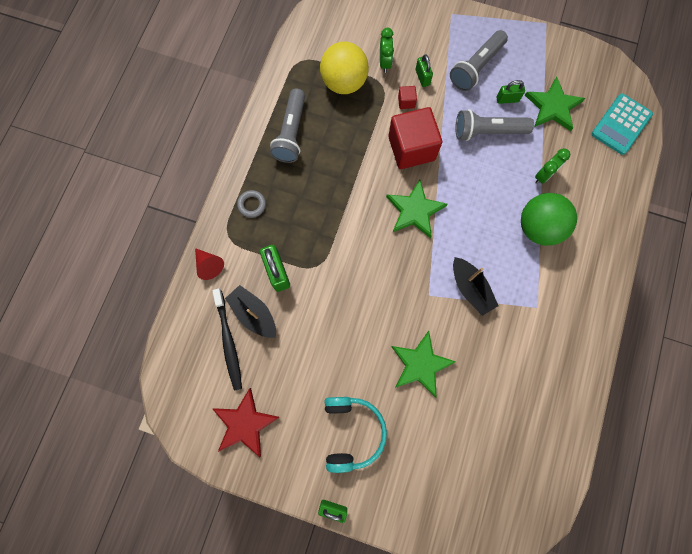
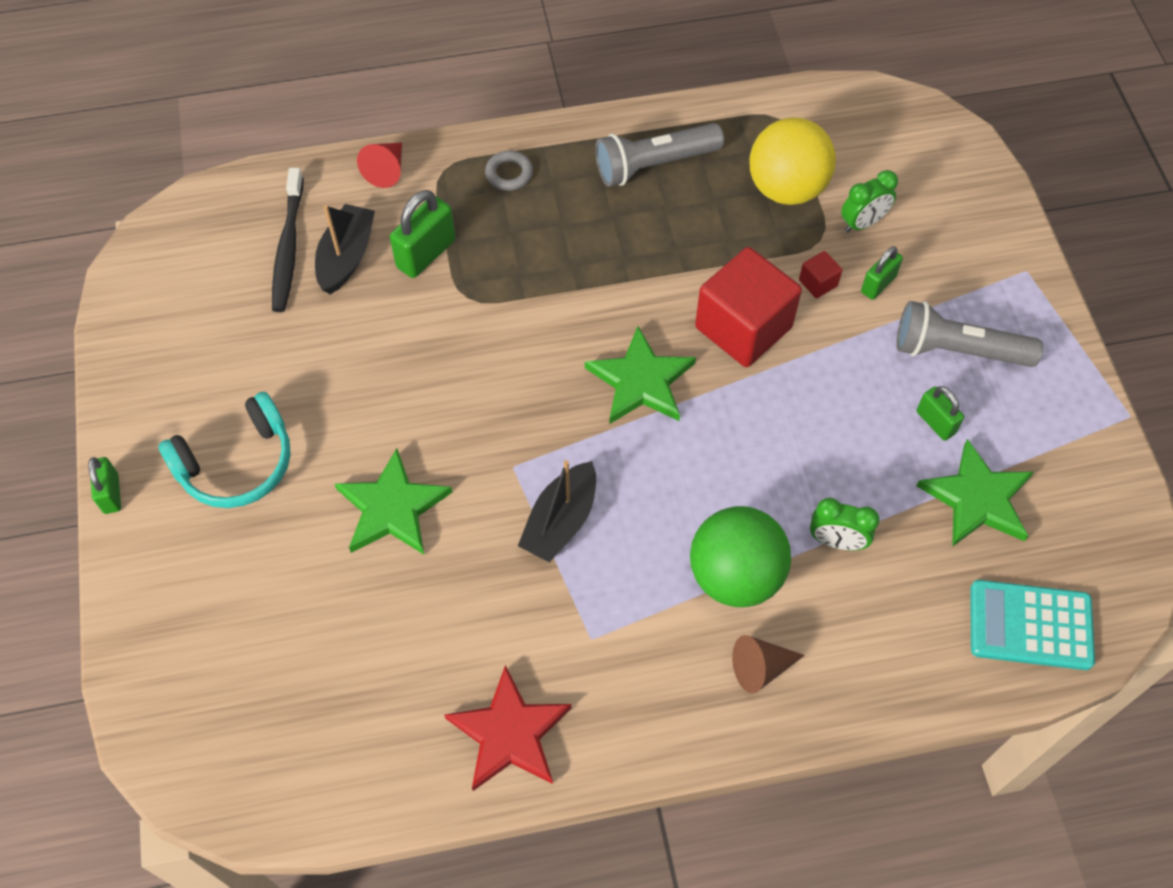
camera: 60 degrees right, 15 degrees down
black toothbrush [212,289,242,391] -> black toothbrush turned 45 degrees counterclockwise [272,168,304,312]
red star [213,388,279,457] -> red star moved to [444,665,572,791]
grey flashlight [455,109,534,141] -> none
none -> brown cone [732,635,805,693]

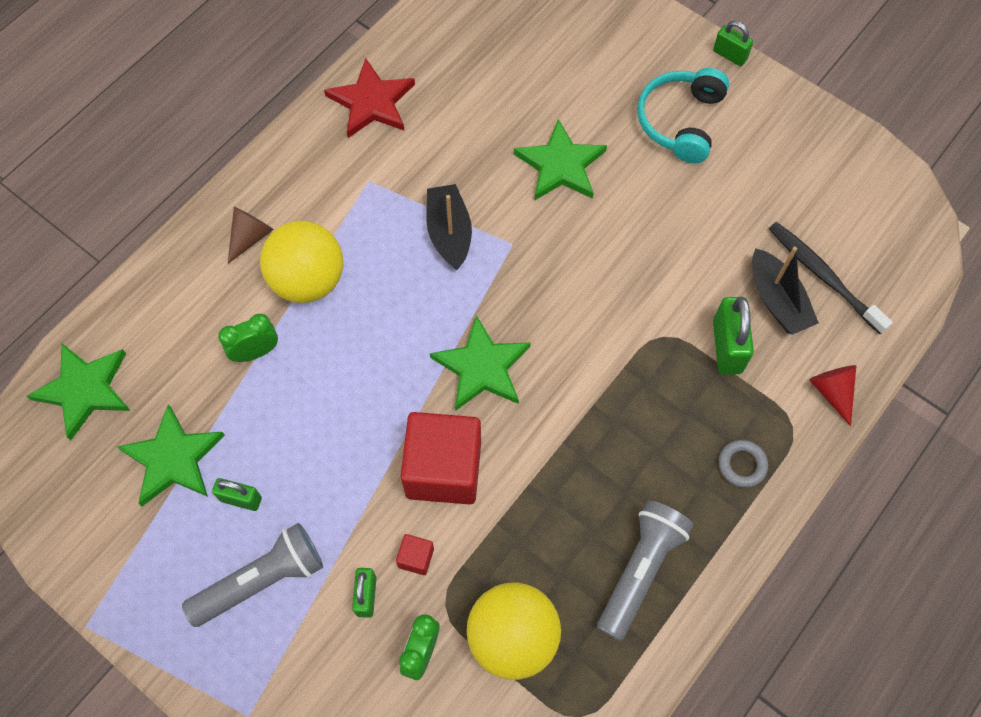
camera: 140 degrees right, 5 degrees up
green ball [690,506,791,607] -> yellow ball [260,221,343,303]
turquoise calculator [970,580,1095,670] -> green star [27,343,131,440]

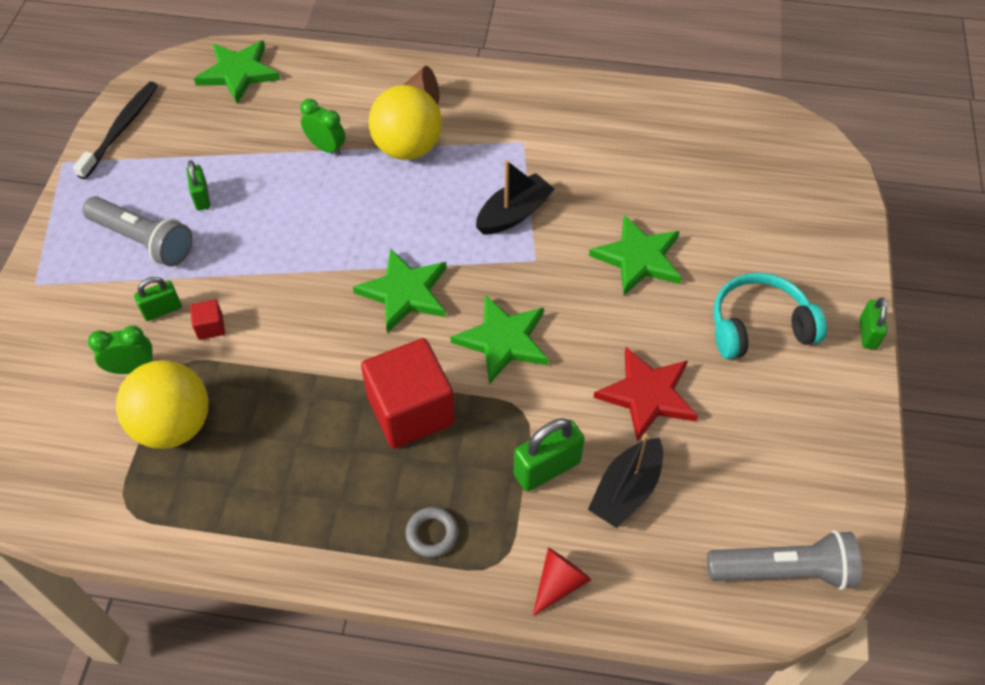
camera: 60 degrees right, 10 degrees down
green star [117,404,225,506] -> green star moved to [450,295,549,384]
red star [324,58,415,138] -> red star moved to [593,347,698,442]
red cube [401,412,481,504] -> red cube moved to [361,338,455,449]
grey flashlight [597,500,693,641] -> grey flashlight moved to [707,530,862,590]
black toothbrush [769,222,893,334] -> black toothbrush moved to [73,81,158,179]

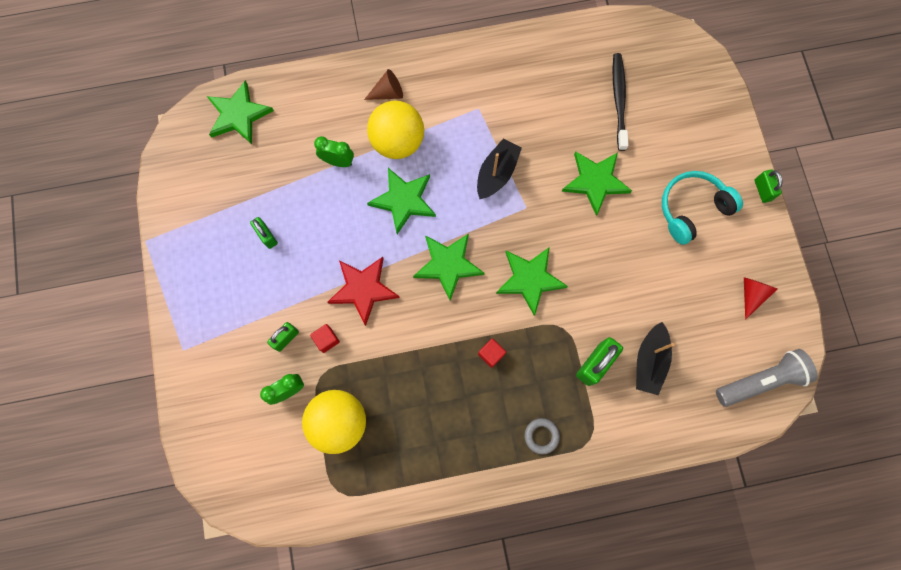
camera: 20 degrees left, 20 degrees up
black toothbrush [73,81,158,179] -> black toothbrush moved to [613,53,629,151]
grey flashlight [83,196,193,267] -> none
red cube [361,338,455,449] -> red cube [478,339,506,368], size x0.41
red cone [533,548,592,616] -> red cone moved to [744,277,777,320]
red star [593,347,698,442] -> red star moved to [327,257,400,326]
none -> green star [367,168,436,234]

